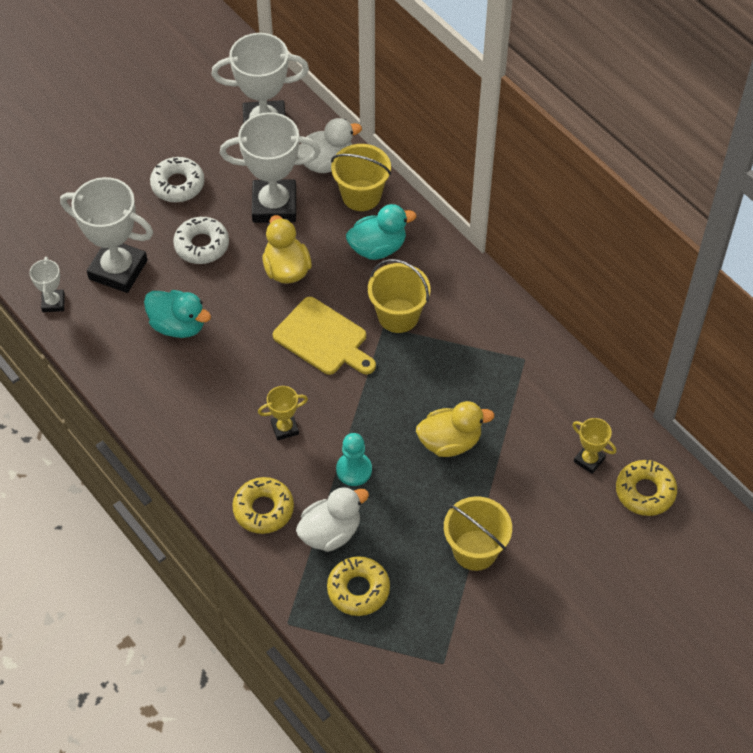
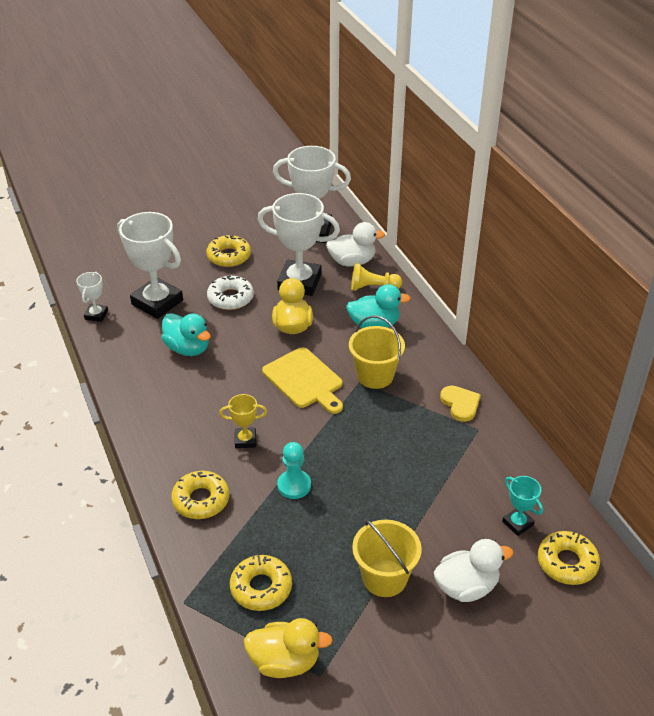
camera: 15 degrees right, 15 degrees down
white donut [150,157,204,203] -> yellow donut [206,235,251,267]
white duck [296,486,369,552] -> white duck moved to [434,539,513,602]
yellow bucket [331,144,391,211] -> yellow pawn [351,263,402,291]
yellow duck [416,401,495,457] -> yellow duck moved to [244,618,333,678]
yellow trophy [572,418,616,474] -> turquoise trophy [502,476,543,536]
none -> yellow heart [440,386,481,422]

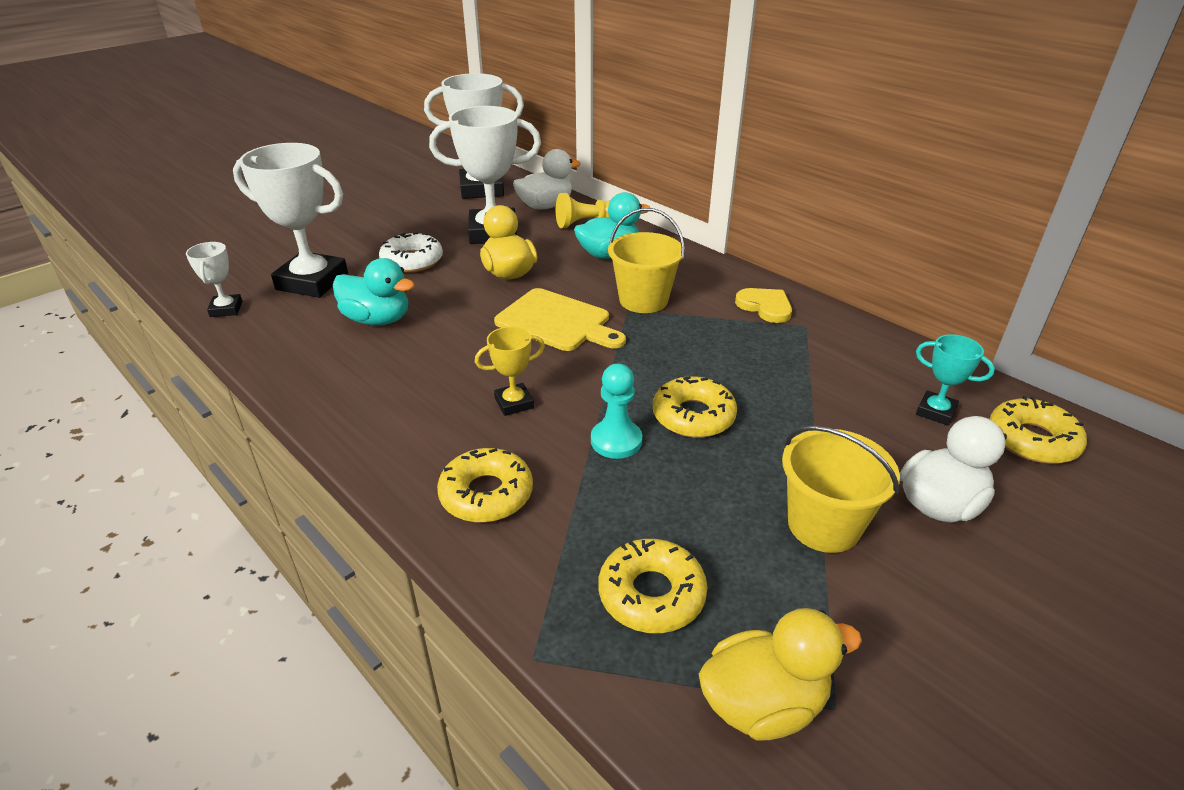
camera: 20 degrees left, 5 degrees down
yellow donut [206,235,251,267] -> yellow donut moved to [653,376,737,438]

